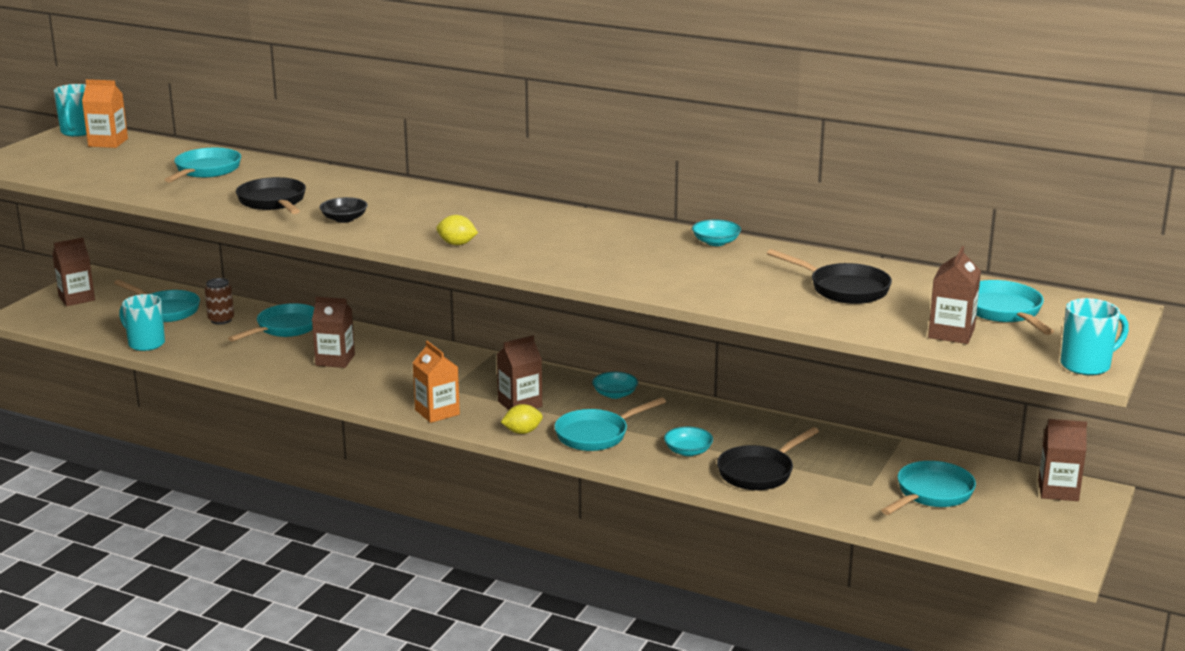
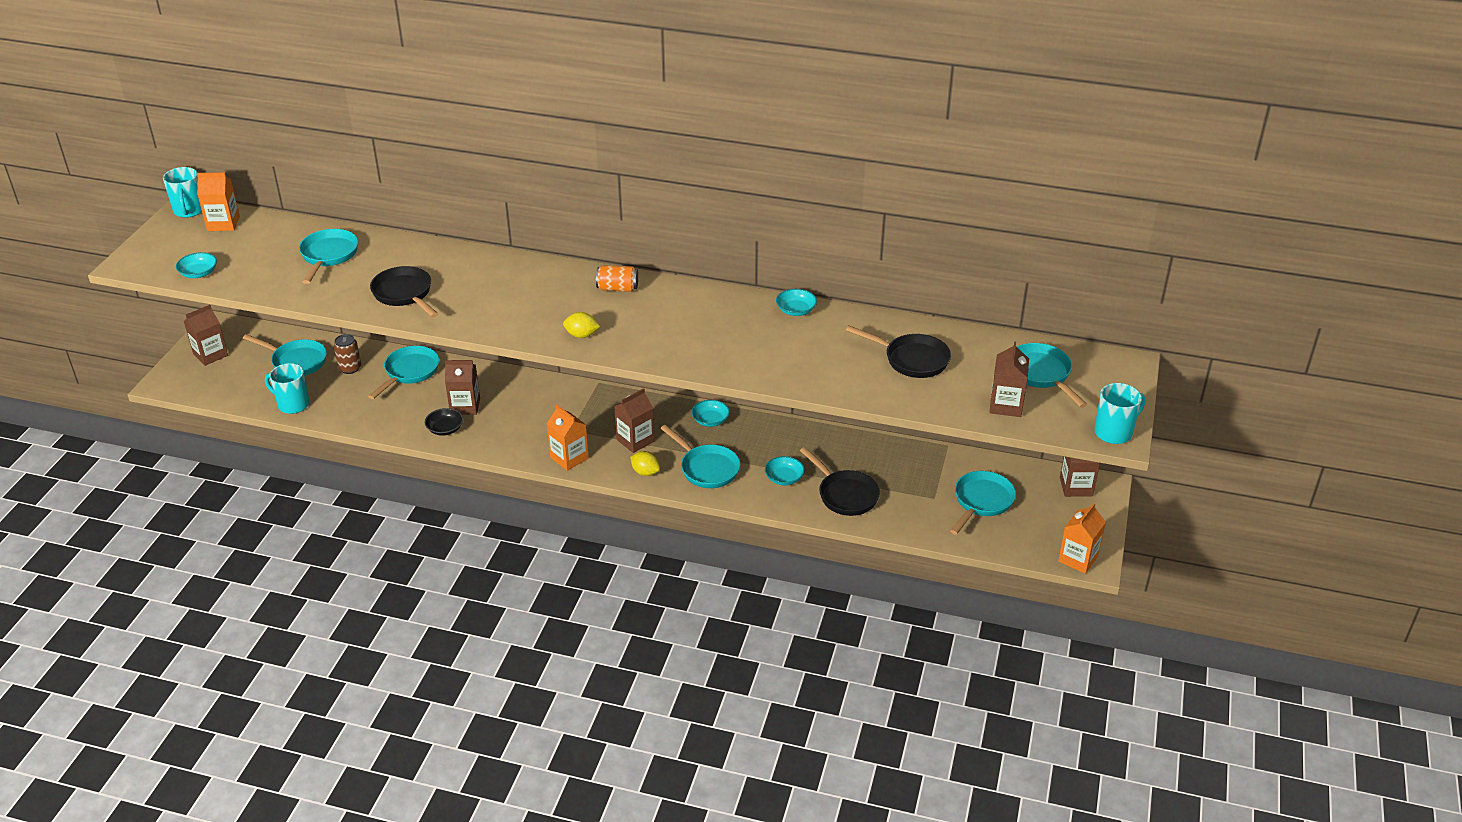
camera: 10 degrees left, 15 degrees up
black bowl [320,197,367,223] -> black bowl moved to [425,408,463,436]
yellow lemon [501,404,543,434] -> yellow lemon turned 60 degrees clockwise [630,451,660,476]
turquoise pan [555,397,666,451] -> turquoise pan turned 90 degrees counterclockwise [660,425,740,488]
black pan [717,427,819,490] -> black pan turned 75 degrees counterclockwise [800,447,880,516]
none -> turquoise bowl [176,252,217,278]
none -> orange can [596,265,638,292]
none -> orange carton [1058,503,1106,574]

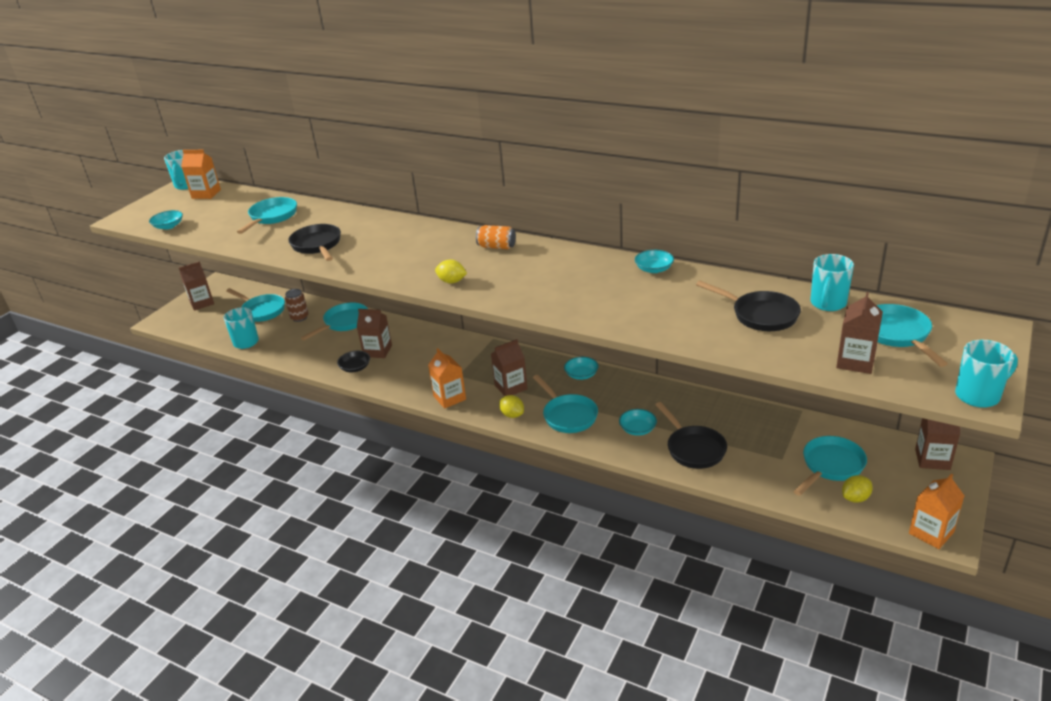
camera: 15 degrees right, 5 degrees down
none -> turquoise mug [810,254,854,311]
none -> yellow lemon [842,475,873,503]

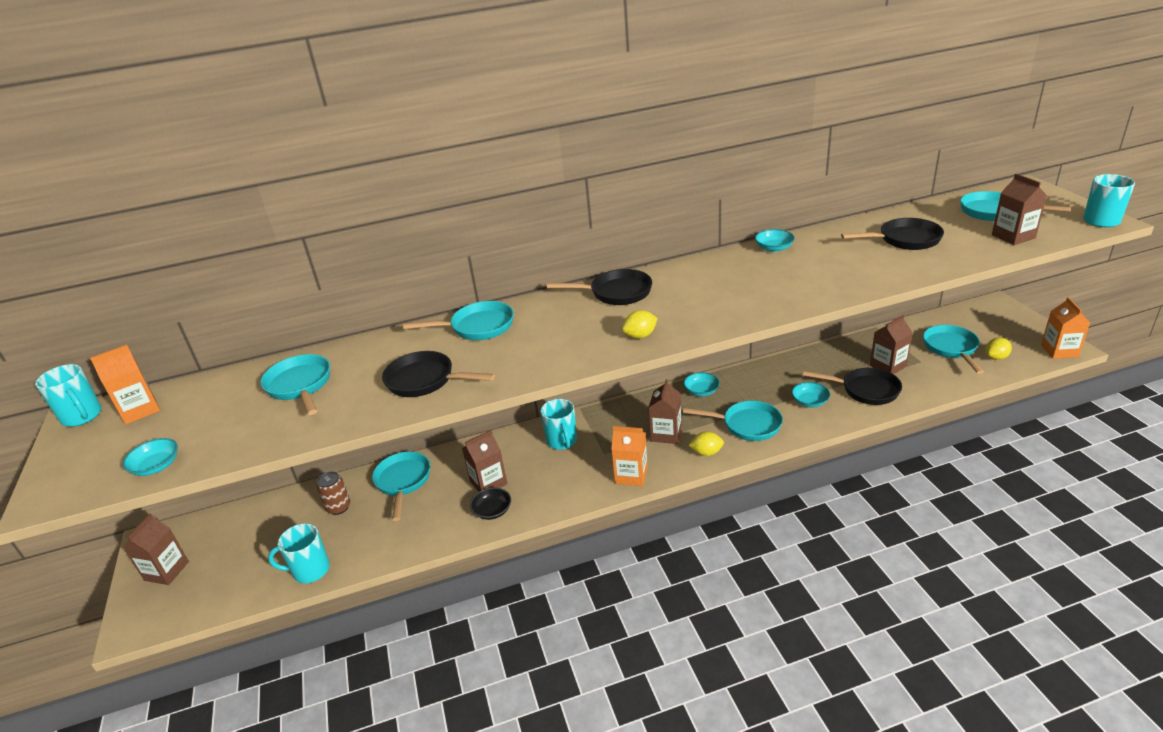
camera: 45 degrees left, 0 degrees up
turquoise pan [226,288,285,322] -> turquoise pan moved to [403,301,514,340]
orange can [476,225,516,249] -> black pan [547,269,652,305]
turquoise mug [810,254,854,311] -> turquoise mug moved to [540,399,577,450]
yellow lemon [842,475,873,503] -> yellow lemon turned 45 degrees clockwise [985,338,1012,360]
brown carton [915,418,960,470] -> brown carton moved to [870,315,913,374]

